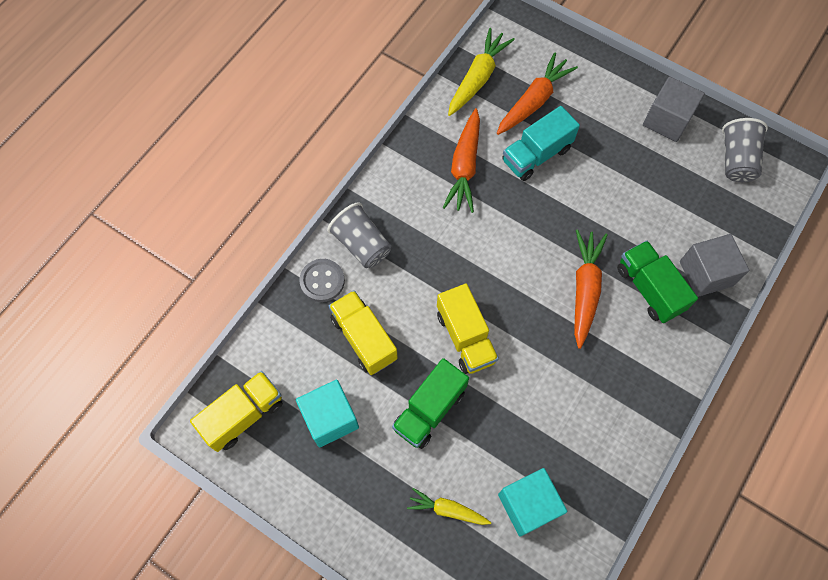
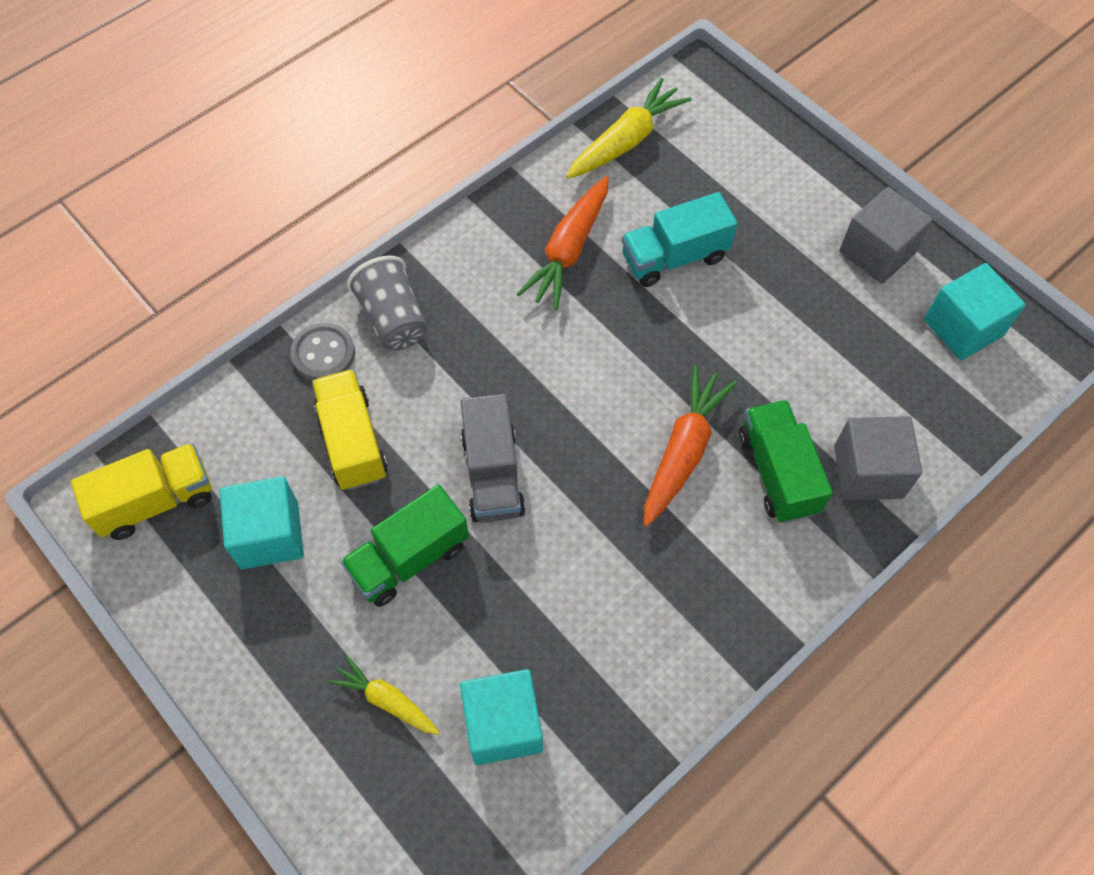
camera: 15 degrees right, 5 degrees down
yellow truck [437,283,499,374] -> grey truck [460,394,525,523]
orange carrot [497,53,578,135] -> none
grey cup [722,118,768,182] -> turquoise cube [924,263,1026,361]

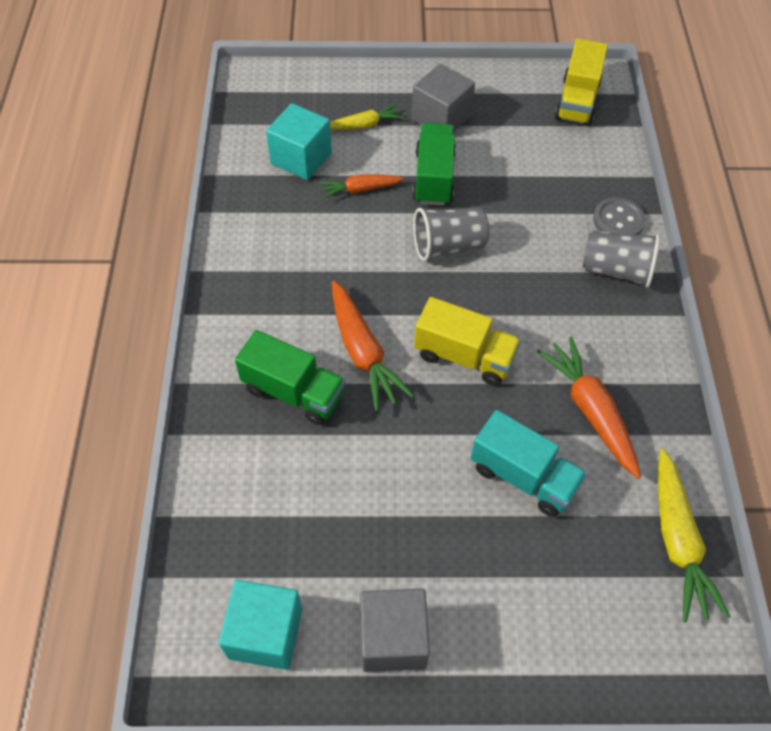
camera: 130 degrees right, 5 degrees down
turquoise cube [219,476,304,569] -> none
yellow truck [312,369,388,490] -> yellow truck moved to [414,297,521,386]
grey truck [460,394,525,523] -> grey cup [413,208,489,261]
turquoise truck [622,192,738,287] -> turquoise truck turned 105 degrees clockwise [471,410,587,517]
grey cube [834,416,922,500] -> grey cube moved to [412,64,475,131]
none -> orange carrot [319,175,404,199]

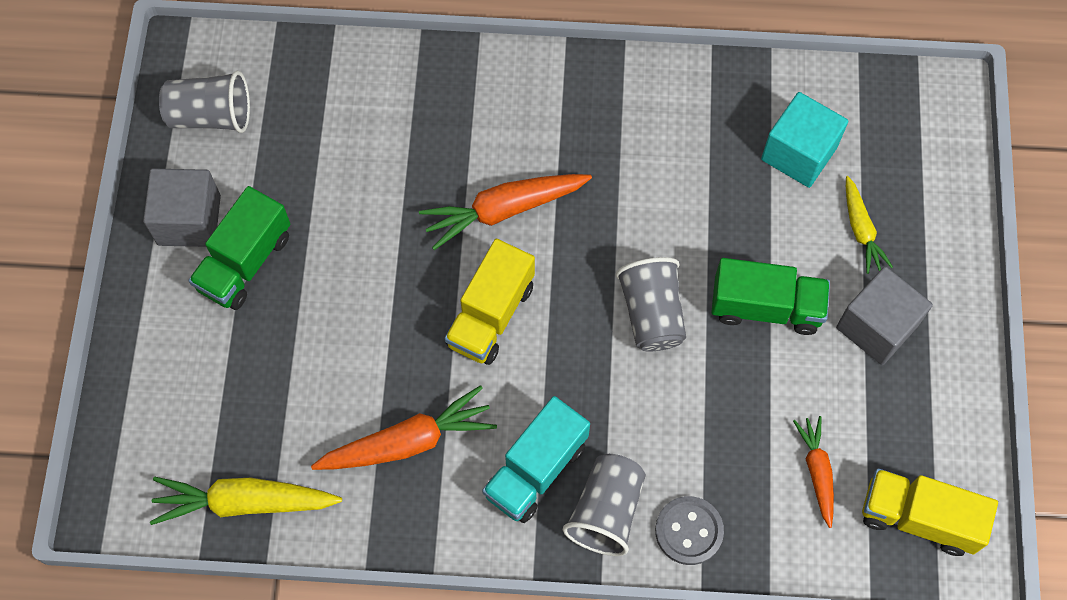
camera: 95 degrees right, 10 degrees up
turquoise cube [218,580,302,670] -> grey cup [159,71,250,133]
green truck [235,330,345,425] -> green truck moved to [189,186,290,310]
orange carrot [319,175,404,199] -> orange carrot moved to [793,416,834,528]
turquoise truck [471,410,587,517] -> turquoise truck moved to [482,396,590,523]

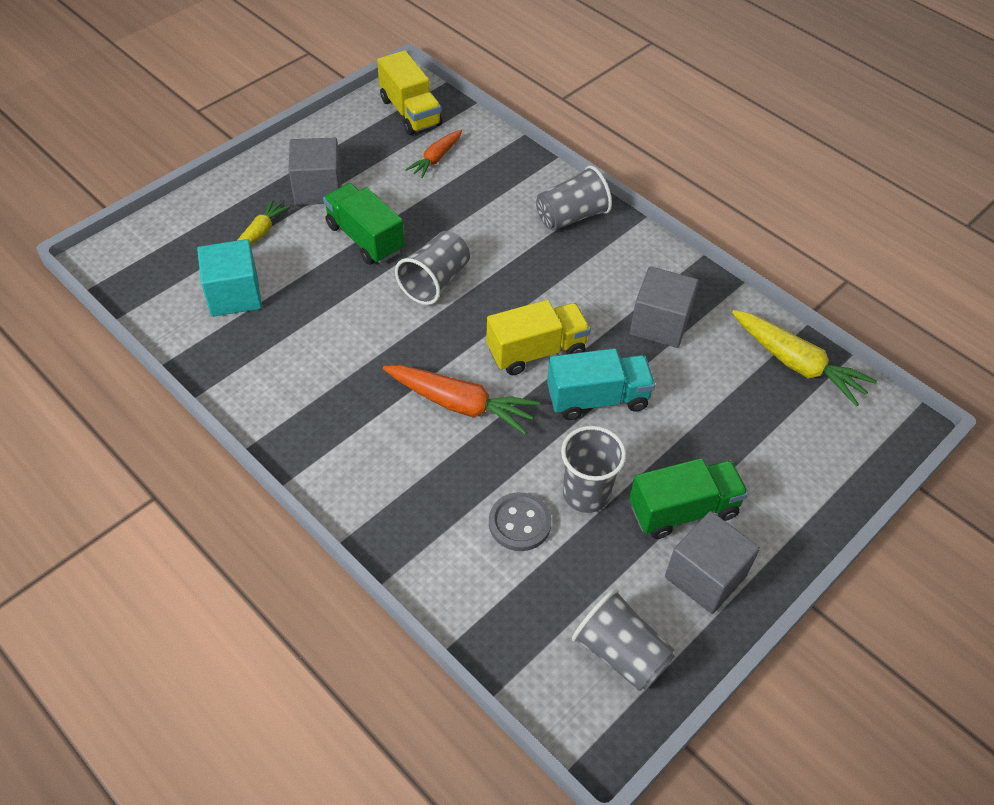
camera: 140 degrees left, 15 degrees down
orange carrot [311,385,497,470] -> grey cube [630,266,699,348]
turquoise truck [482,396,590,523] -> turquoise truck moved to [547,349,655,420]
grey button [655,496,724,565] -> grey button moved to [489,492,552,551]
none -> grey cup [561,426,626,513]

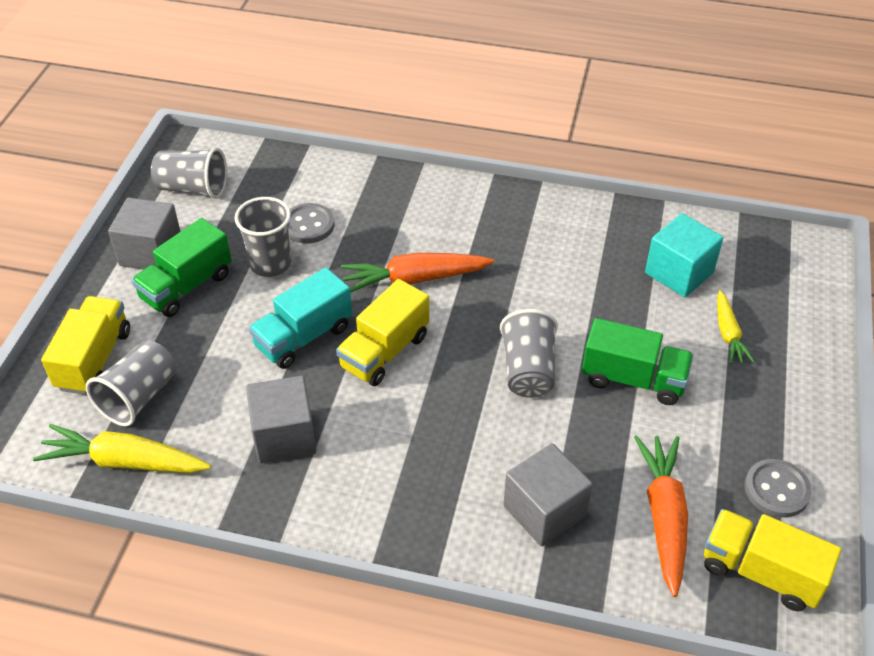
camera: 150 degrees right, 5 degrees down
grey cube [288,138,341,205] -> grey cube moved to [503,443,593,547]
orange carrot [406,130,462,178] -> orange carrot [634,435,688,597], size x1.65
grey cup [536,166,612,231] -> grey cup moved to [86,340,176,426]
none -> yellow truck [41,296,130,395]
none -> grey button [745,459,812,518]

